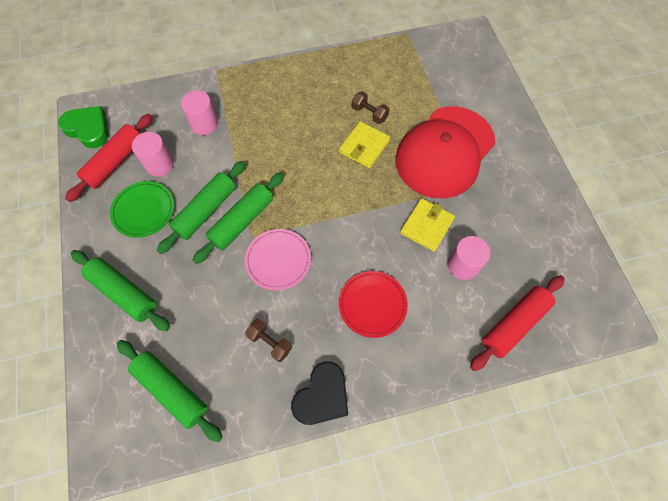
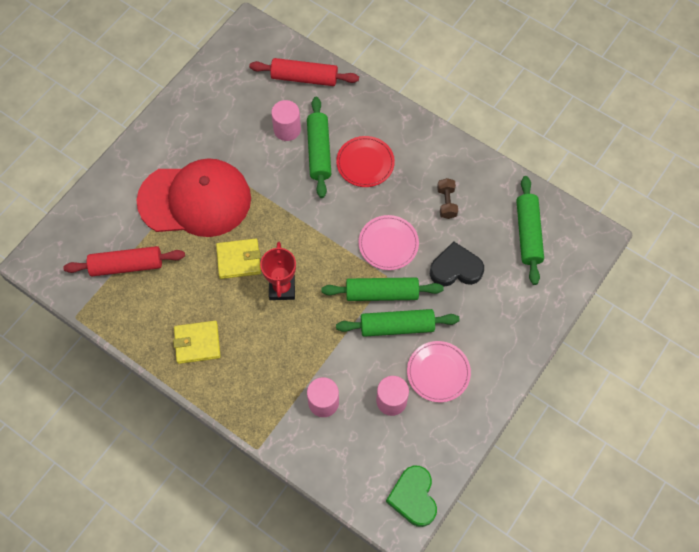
camera: 130 degrees left, 0 degrees up
red rolling pin [65,114,153,202] -> red rolling pin moved to [63,246,185,276]
green rolling pin [71,250,170,331] -> green rolling pin moved to [307,97,331,198]
green plate [110,181,174,238] -> pink plate [407,341,471,402]
black heart [291,361,348,425] -> black heart moved to [430,241,484,287]
brown dumbbell [352,91,390,124] -> none
yellow wallet [400,198,455,252] -> yellow wallet moved to [173,321,221,364]
none -> red trophy [260,242,296,300]

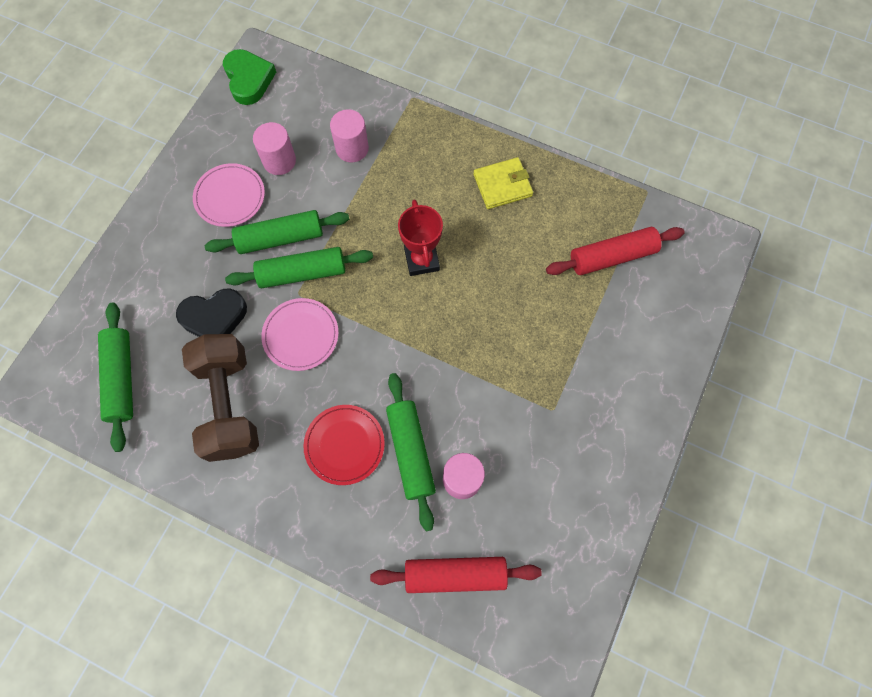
camera: 170 degrees right, 5 degrees up
red cap [137,158,251,237] -> none
yellow wallet [216,239,261,279] -> none
brown dumbbell [437,178,458,219] -> brown dumbbell [182,334,259,462], size x2.30

